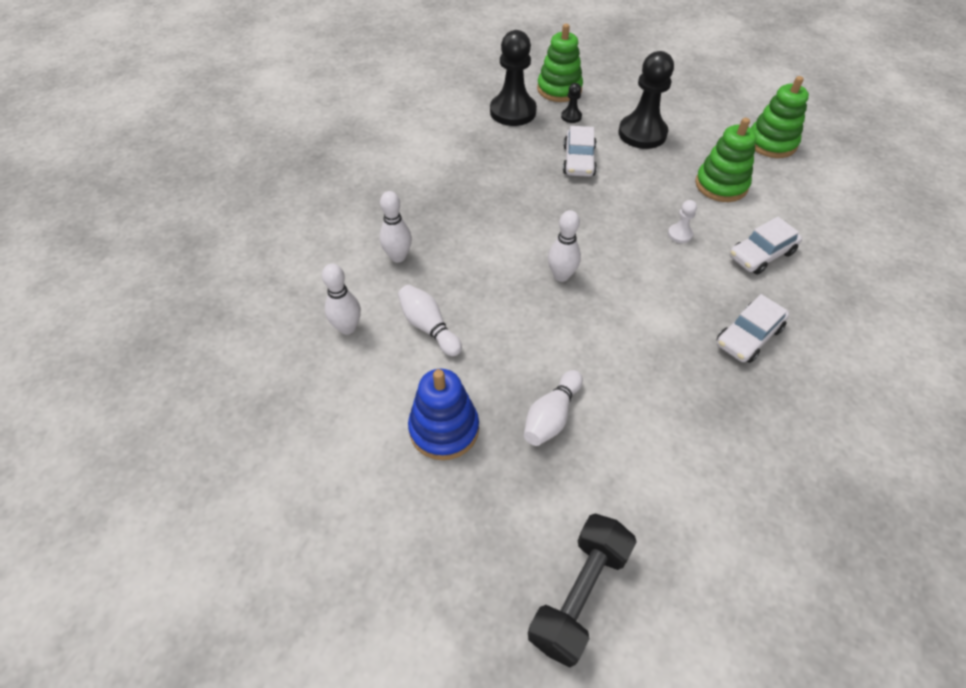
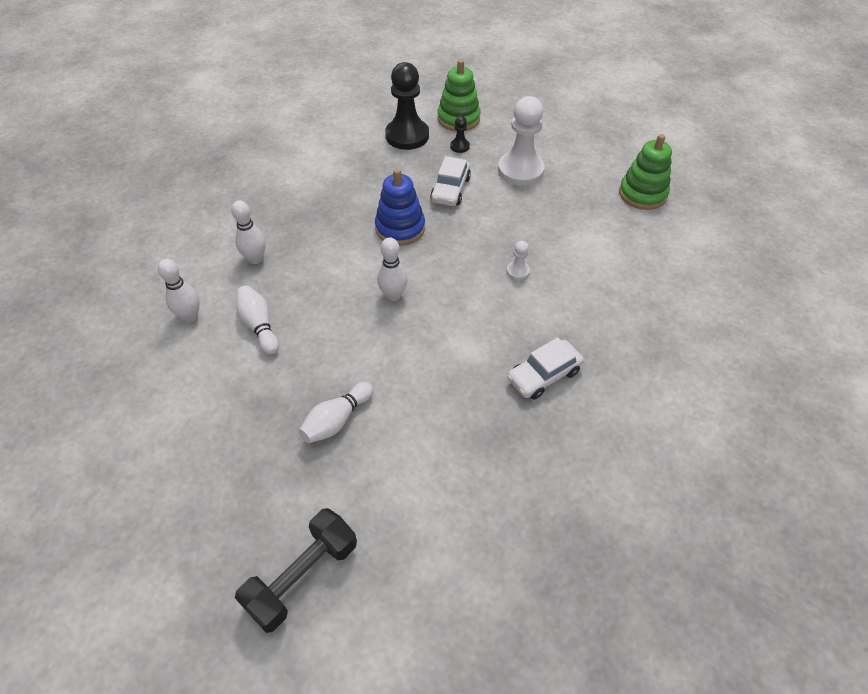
camera: 10 degrees right, 0 degrees up
blue stacking toy [408,369,479,460] -> blue stacking toy moved to [375,168,425,246]
black pawn [618,51,674,149] -> white pawn [498,96,545,186]
green stacking toy [695,118,757,202] -> none
white car [729,217,802,275] -> none

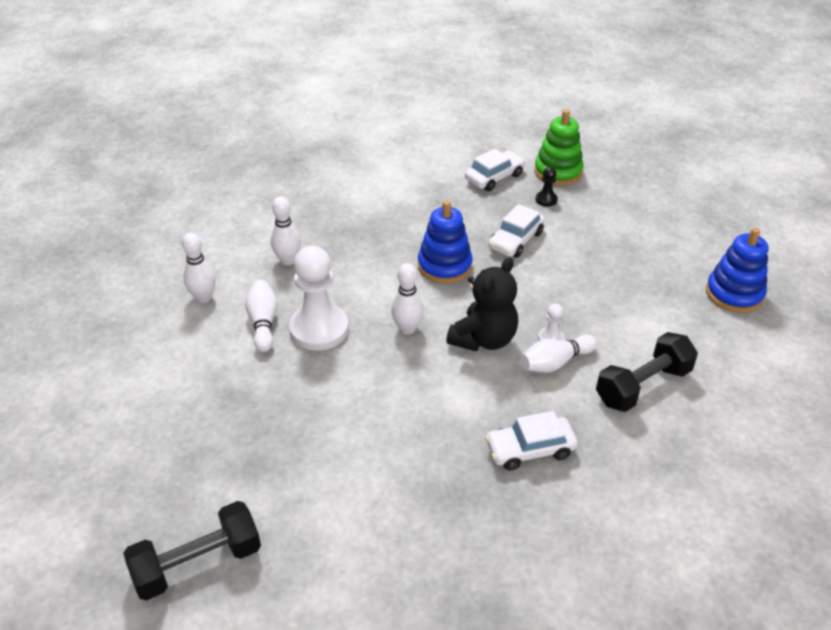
camera: 20 degrees right, 10 degrees down
white bowling pin [299,382,373,443] -> white bowling pin moved to [520,334,597,373]
black pawn [385,62,429,150] -> white car [465,149,525,191]
white pawn [498,96,545,186] -> white pawn moved to [289,246,348,351]
green stacking toy [619,134,672,210] -> blue stacking toy [706,228,768,313]
none -> black teddy bear [446,257,518,352]
none -> black dumbbell [596,332,698,412]

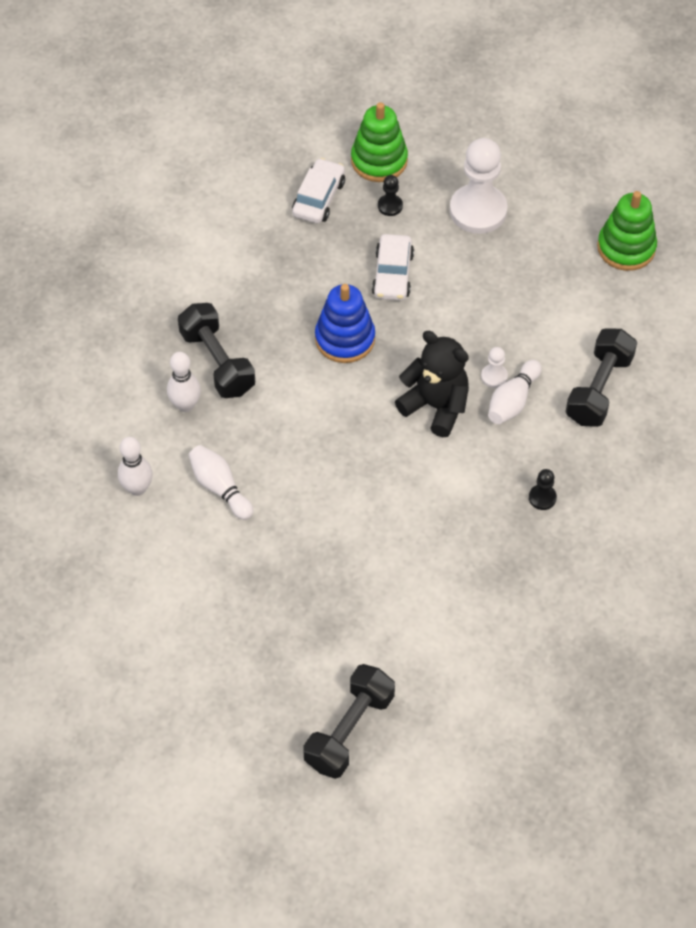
camera: 30 degrees left, 15 degrees up
white pawn [289,246,348,351] -> white pawn moved to [450,138,508,234]
white bowling pin [391,263,424,335] -> none
black teddy bear [446,257,518,352] -> black teddy bear turned 60 degrees counterclockwise [395,331,469,437]
white car [485,411,578,471] -> black pawn [529,469,557,510]
blue stacking toy [706,228,768,313] -> green stacking toy [597,191,657,271]
none -> black dumbbell [178,303,255,398]

